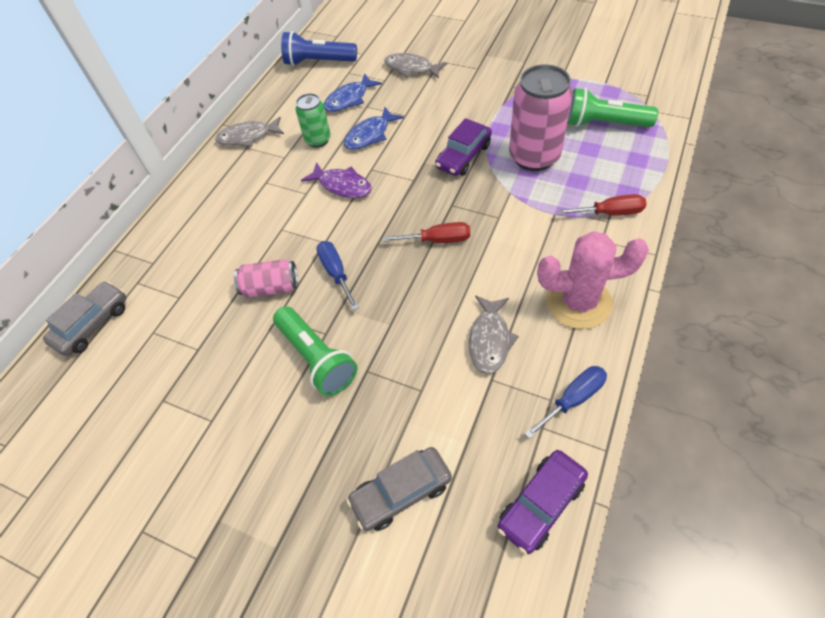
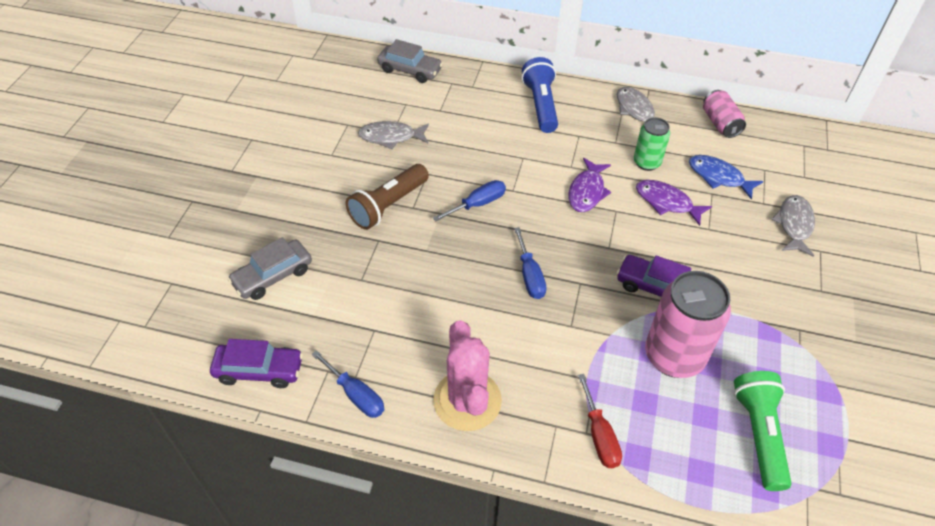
camera: 75 degrees right, 5 degrees down
pink can [234,259,298,298] -> pink can moved to [703,90,746,138]
green flashlight [273,306,358,396] -> brown flashlight [346,164,429,230]
blue flashlight [281,31,357,66] -> blue flashlight moved to [522,57,558,133]
blue fish [344,107,404,150] -> purple fish [636,180,712,226]
grey car [346,447,452,531] -> grey car turned 90 degrees counterclockwise [228,237,312,300]
red screwdriver [383,222,470,243] -> blue screwdriver [514,227,547,299]
grey fish [469,295,519,374] -> grey fish moved to [358,121,429,149]
purple car [497,450,588,554] -> purple car turned 150 degrees clockwise [210,339,303,388]

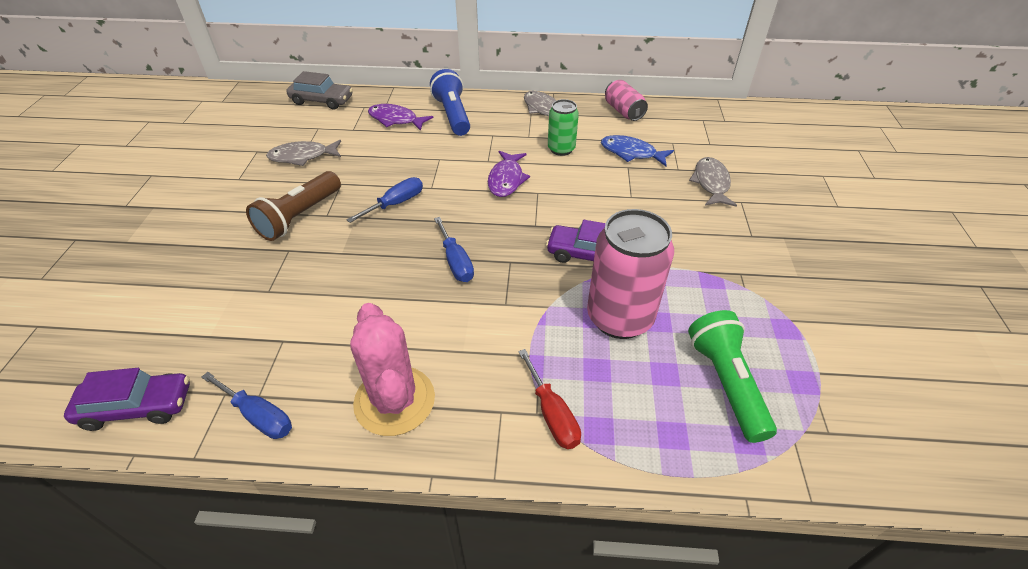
camera: 10 degrees left, 5 degrees down
grey car [228,237,312,300] -> none
purple fish [636,180,712,226] -> purple fish moved to [368,104,434,131]

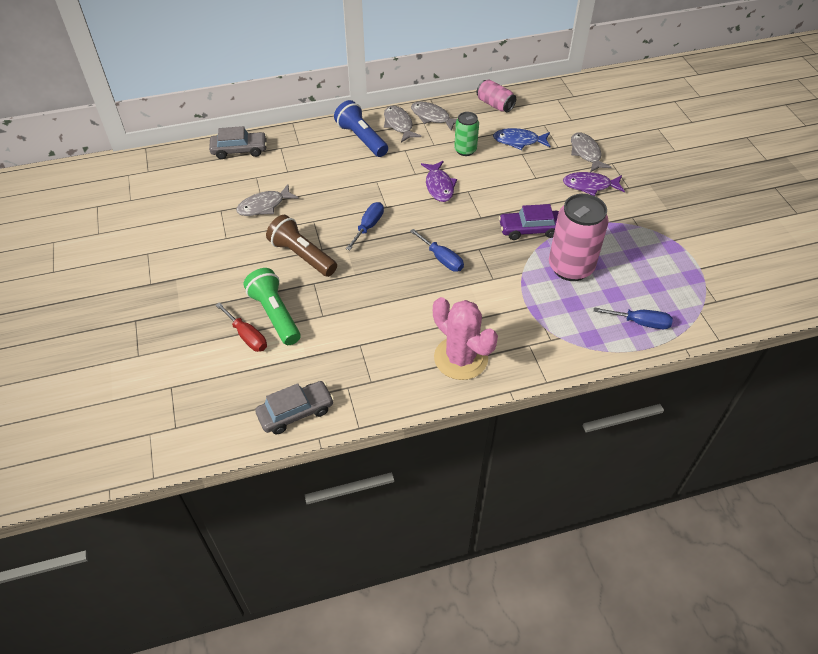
camera: 20 degrees left, 5 degrees up
purple car [64,368,190,431] -> grey car [255,381,334,434]
blue screwdriver [201,372,292,439] -> blue screwdriver moved to [594,307,673,329]
brown flashlight [246,171,341,241] -> brown flashlight turned 120 degrees clockwise [266,215,337,277]
purple fish [368,104,434,131] -> purple fish moved to [563,172,625,196]
red screwdriver [518,349,581,449] -> red screwdriver moved to [216,302,267,352]
green flashlight [688,310,777,443] -> green flashlight moved to [243,268,301,345]
none -> grey fish [384,106,422,142]

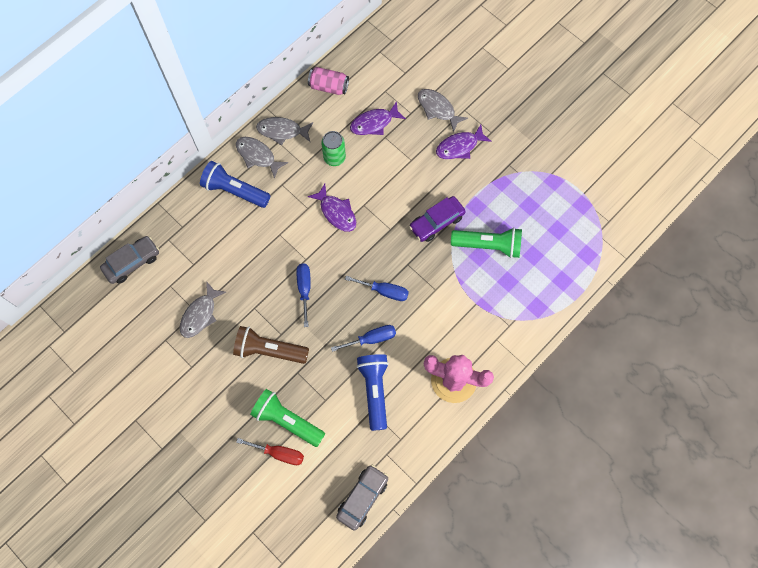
camera: 30 degrees left, 20 degrees up
blue fish [493,128,551,150] -> purple fish [350,101,406,135]
pink can [549,194,609,281] -> green flashlight [451,227,522,258]
blue screwdriver [594,307,673,329] -> blue screwdriver moved to [331,325,396,352]
none -> blue flashlight [356,354,389,431]

